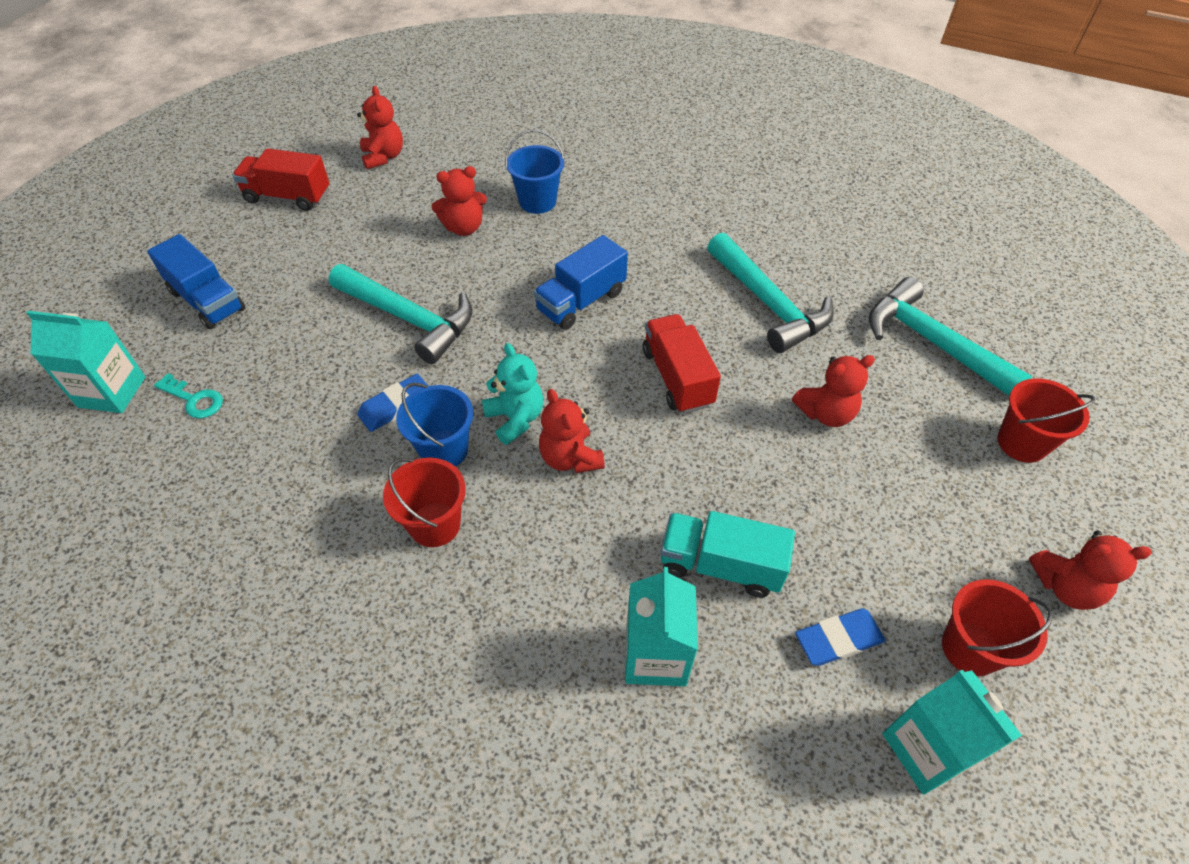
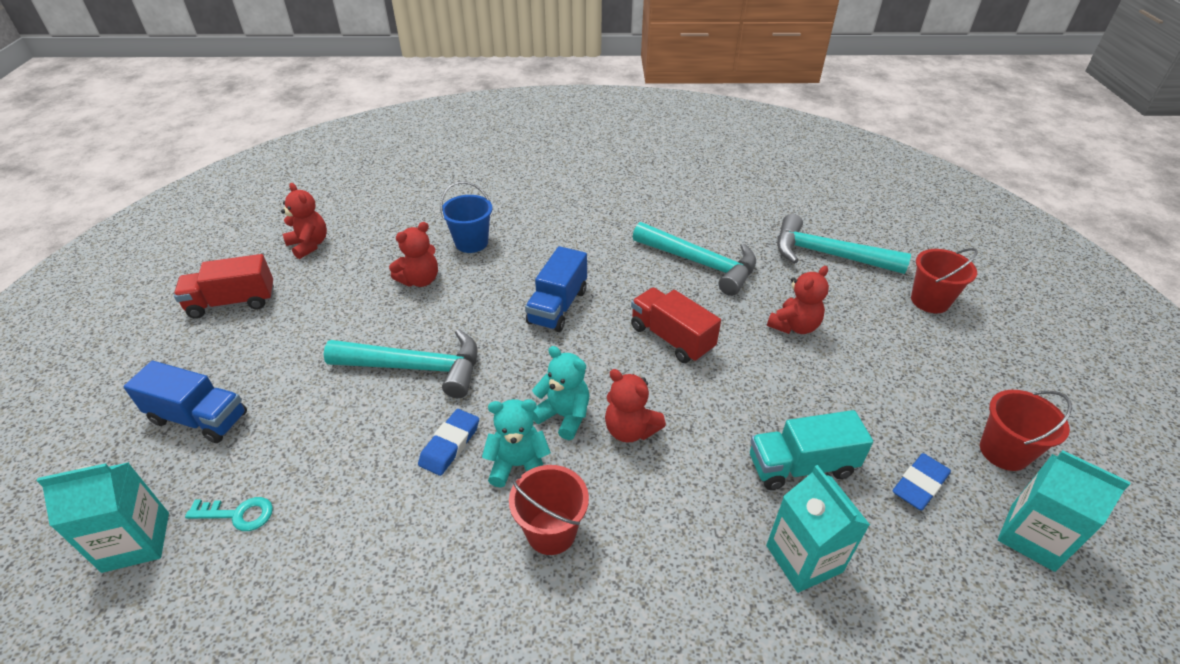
camera: 25 degrees left, 10 degrees down
blue bucket [396,383,473,467] -> turquoise teddy bear [482,399,551,488]
red teddy bear [1029,531,1152,610] -> none

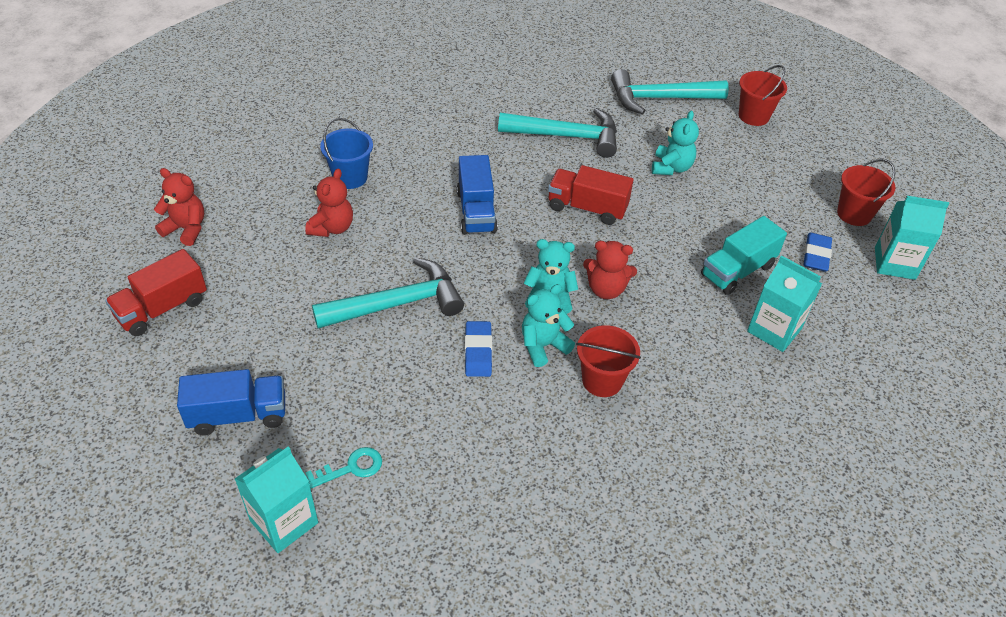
camera: 30 degrees left, 5 degrees up
red teddy bear [767,266,829,334] -> turquoise teddy bear [652,111,699,175]

